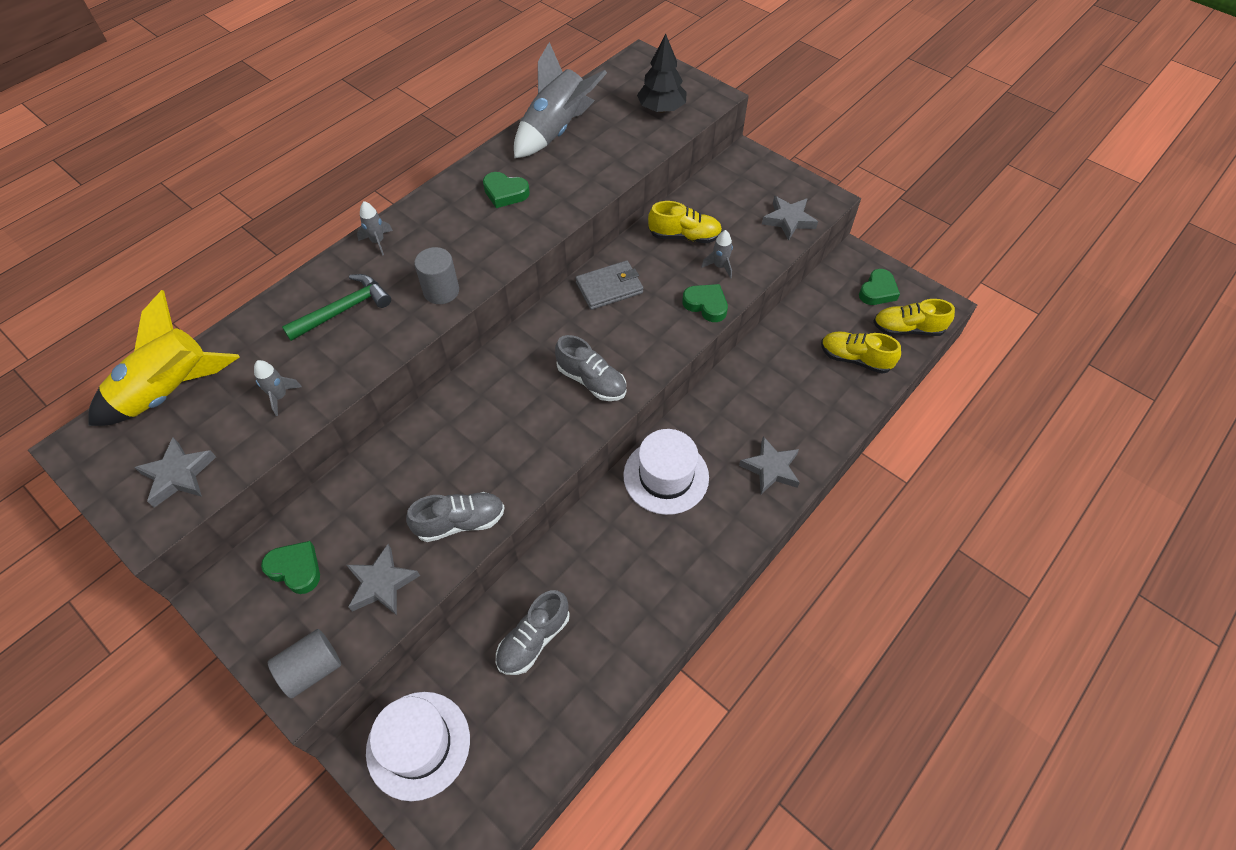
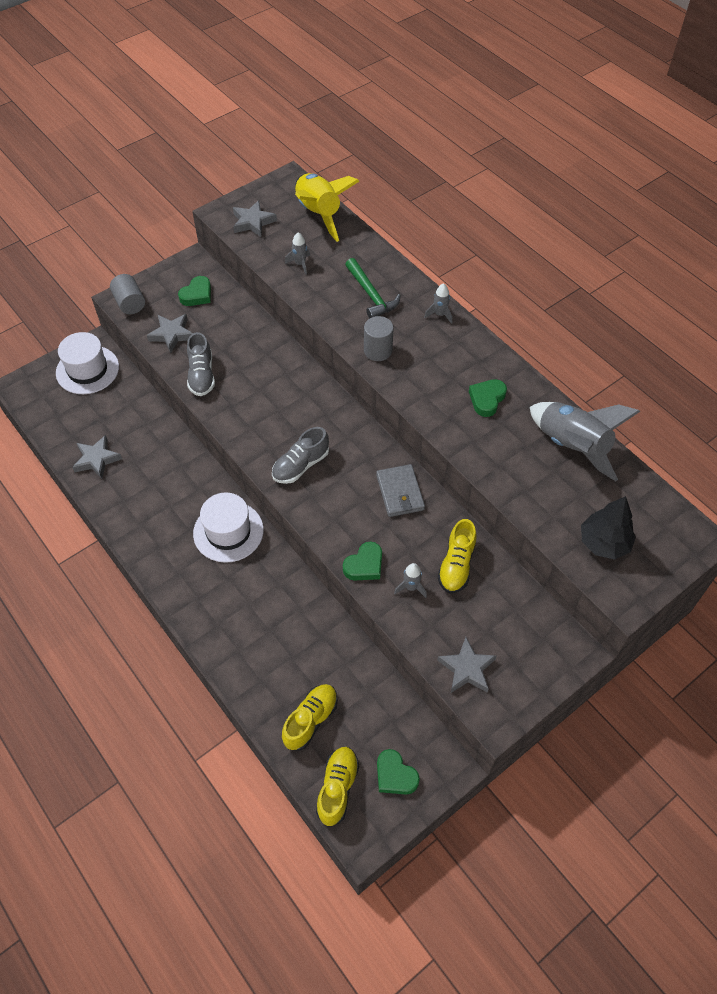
camera: 100 degrees right, 0 degrees up
grey shoe [496,590,570,675] -> none
grey star [739,436,800,494] -> grey star moved to [72,435,122,479]

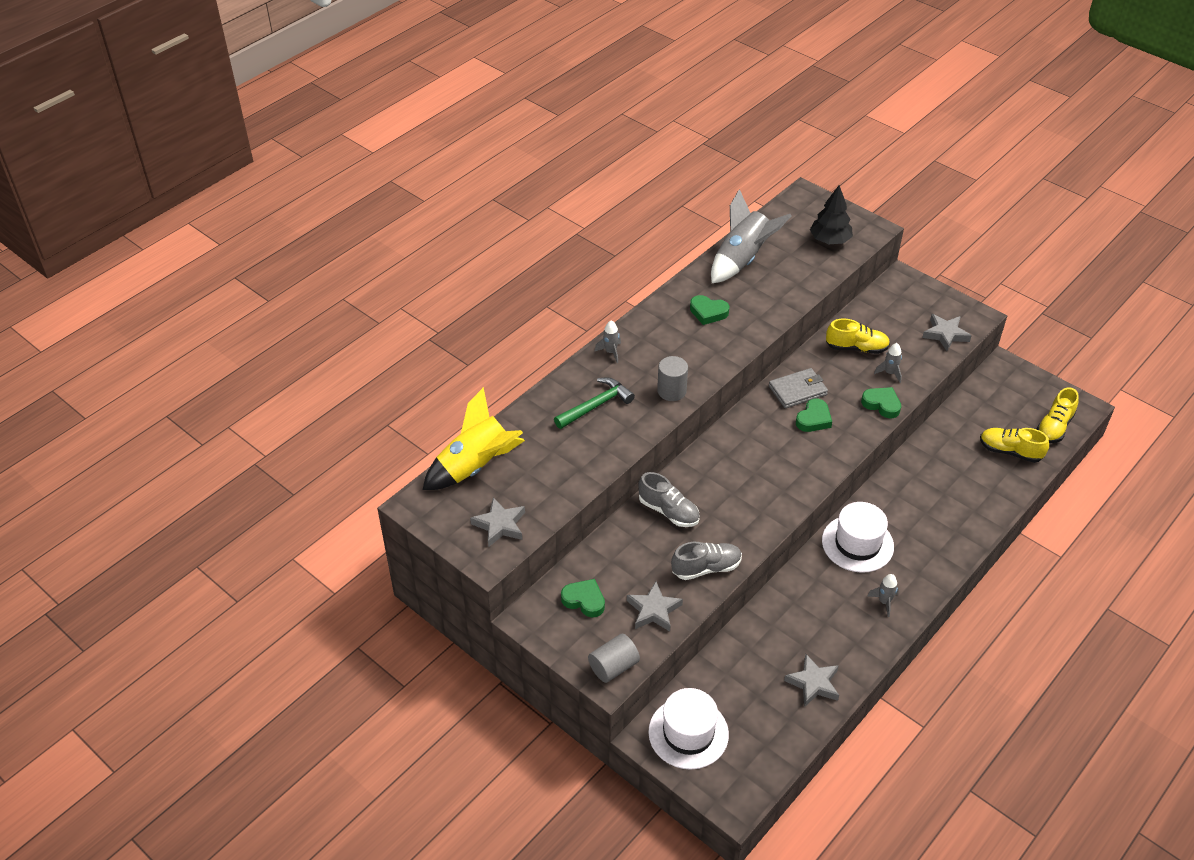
camera: 100 degrees left, 10 degrees down
grey shoe [272,427,329,484] -> grey shoe moved to [638,472,700,527]
grey rocket [285,232,310,274] -> grey rocket moved to [867,574,899,617]
yellow shoe [316,747,359,826] -> yellow shoe turned 60 degrees counterclockwise [1037,387,1079,443]
green heart [377,749,420,795] -> green heart moved to [796,398,832,432]

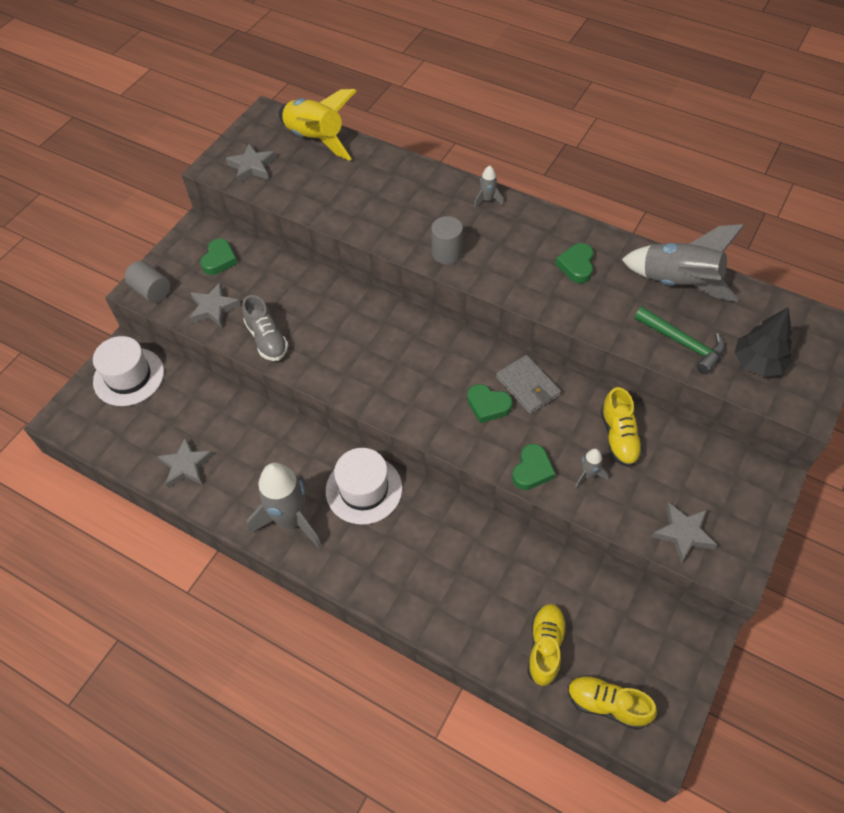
camera: 80 degrees right, 10 degrees up
green hammer [554,378,635,429] -> green hammer moved to [634,306,725,374]
grey shoe [638,472,700,527] -> none
grey rocket [867,574,899,617] -> grey rocket [247,463,322,549], size x2.32

